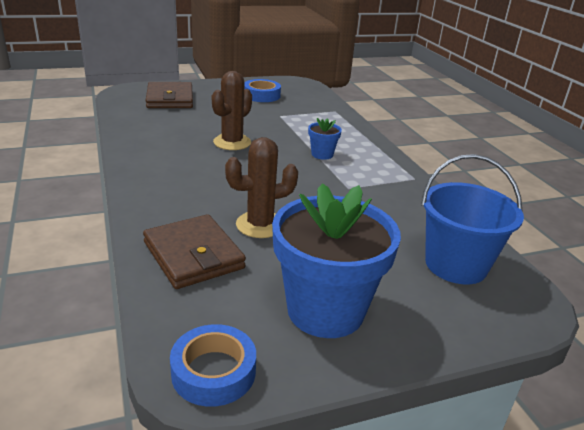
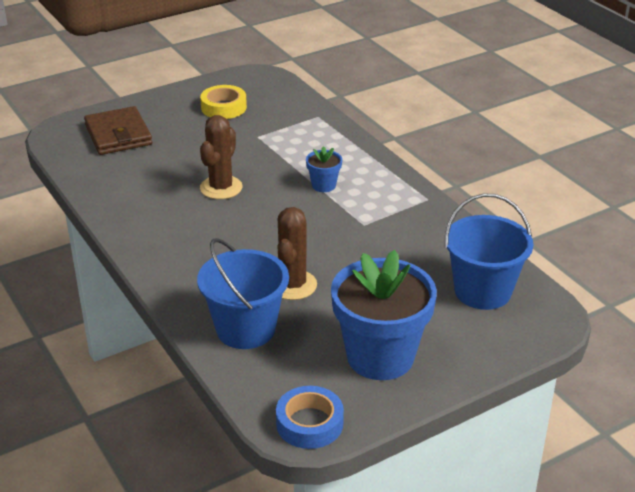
camera: 10 degrees left, 5 degrees up
brown wallet [143,214,246,289] -> blue bucket [197,238,289,349]
brown cactus [225,137,298,238] -> brown cactus turned 45 degrees counterclockwise [278,207,317,300]
blue tape [244,79,281,102] -> yellow tape [200,85,247,119]

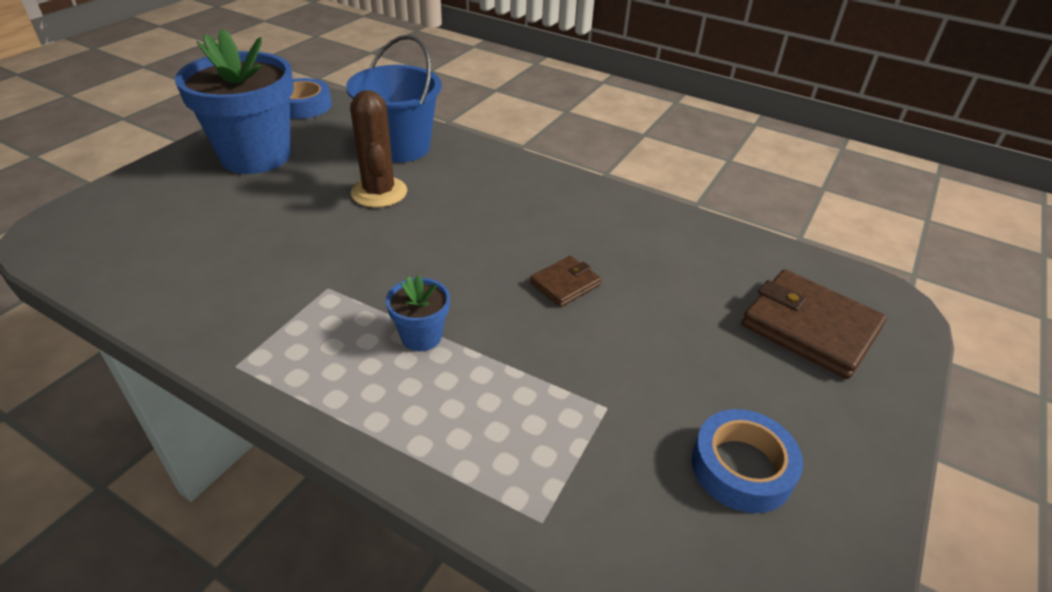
camera: 150 degrees right, 5 degrees up
yellow tape [200,85,247,119] -> blue tape [692,409,803,513]
brown cactus [200,115,243,199] -> brown wallet [530,256,601,307]
blue bucket [445,194,533,310] -> none

